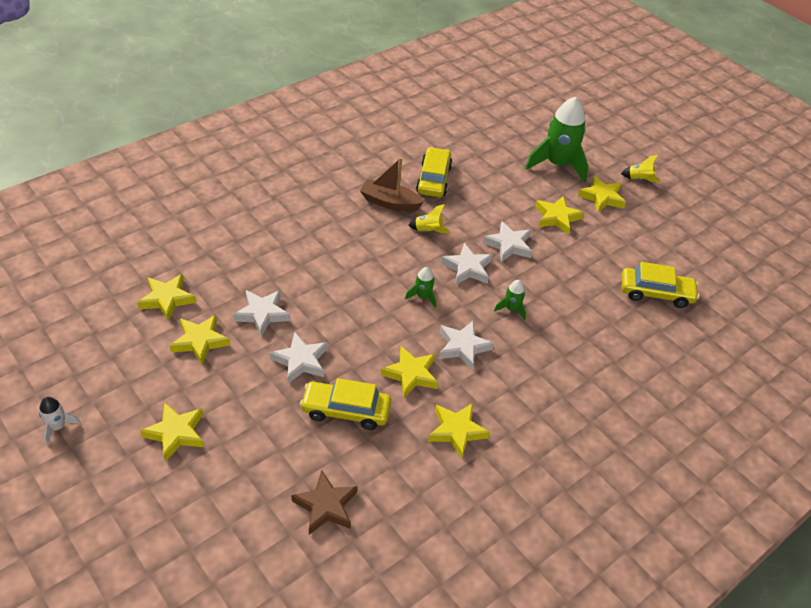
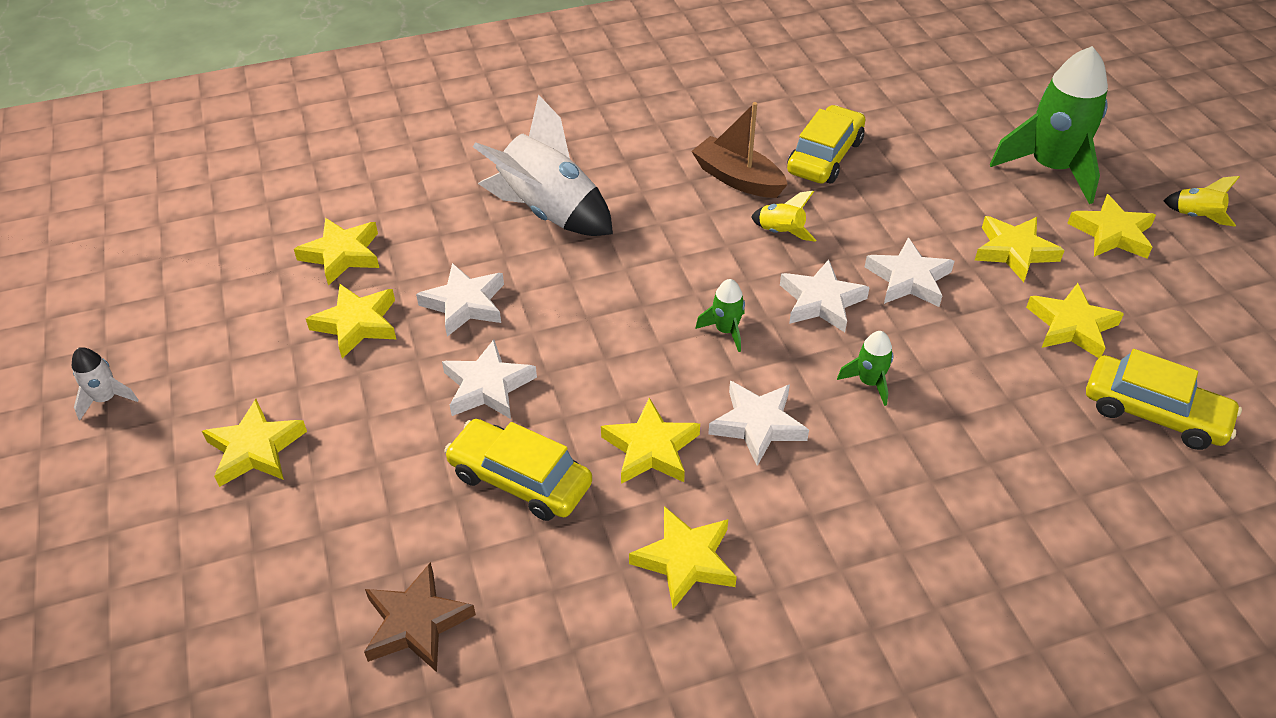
camera: 25 degrees right, 0 degrees up
none -> white rocket [473,95,613,236]
none -> yellow star [1026,283,1124,358]

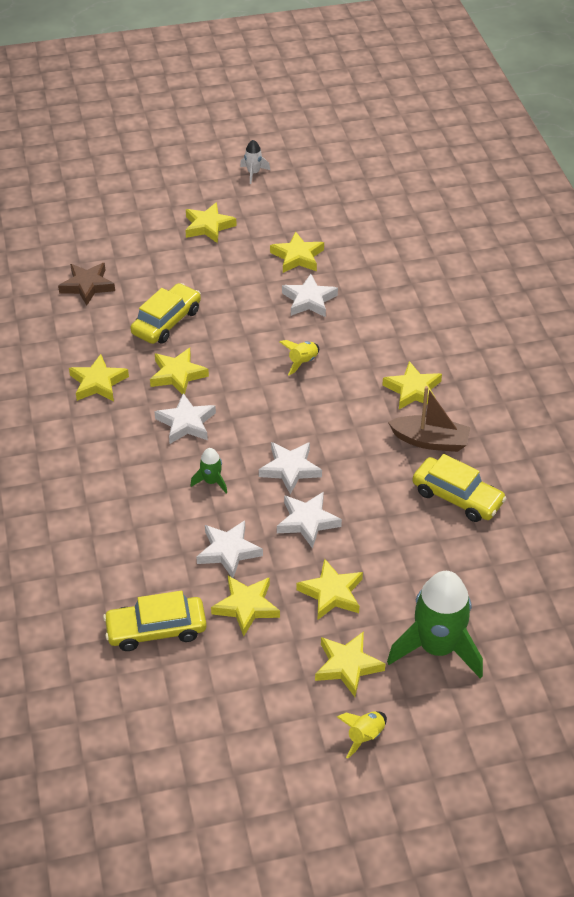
camera: 95 degrees right, 0 degrees up
yellow star [294,218,379,286] -> yellow star moved to [382,361,442,409]
white star [442,340,537,419] -> white star moved to [196,520,263,578]
white rocket [473,95,613,236] -> none
brown boat [691,102,788,198] -> brown boat turned 60 degrees clockwise [388,386,471,452]
green rocket [695,279,745,352] -> none
yellow rocket [751,191,816,242] -> yellow rocket moved to [279,340,319,375]
yellow car [1086,349,1242,450] -> yellow car turned 45 degrees clockwise [103,591,207,651]

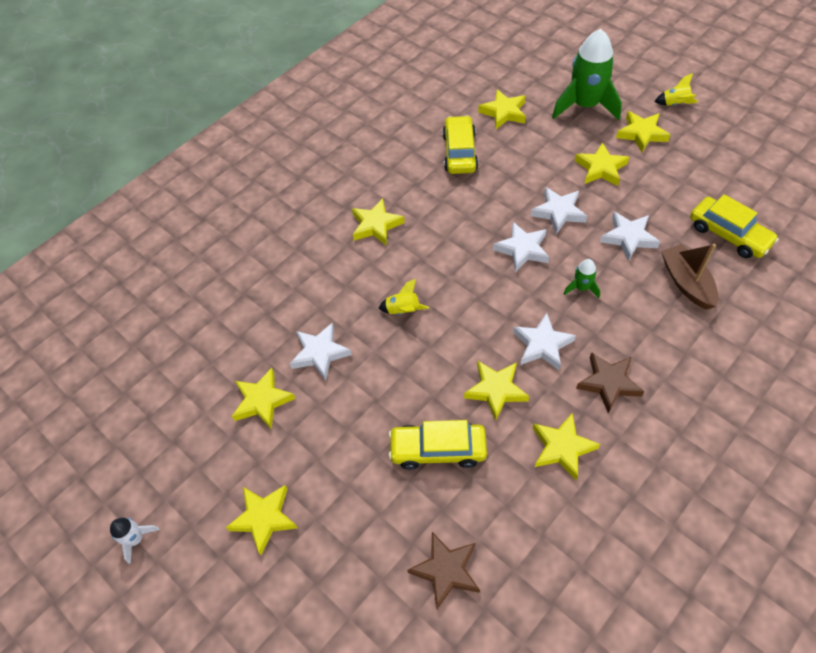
camera: 120 degrees left, 10 degrees up
yellow star [211,576,280,636] -> yellow star moved to [478,89,526,129]
brown boat [388,386,471,452] -> brown boat moved to [661,244,719,310]
none -> brown star [576,352,645,414]

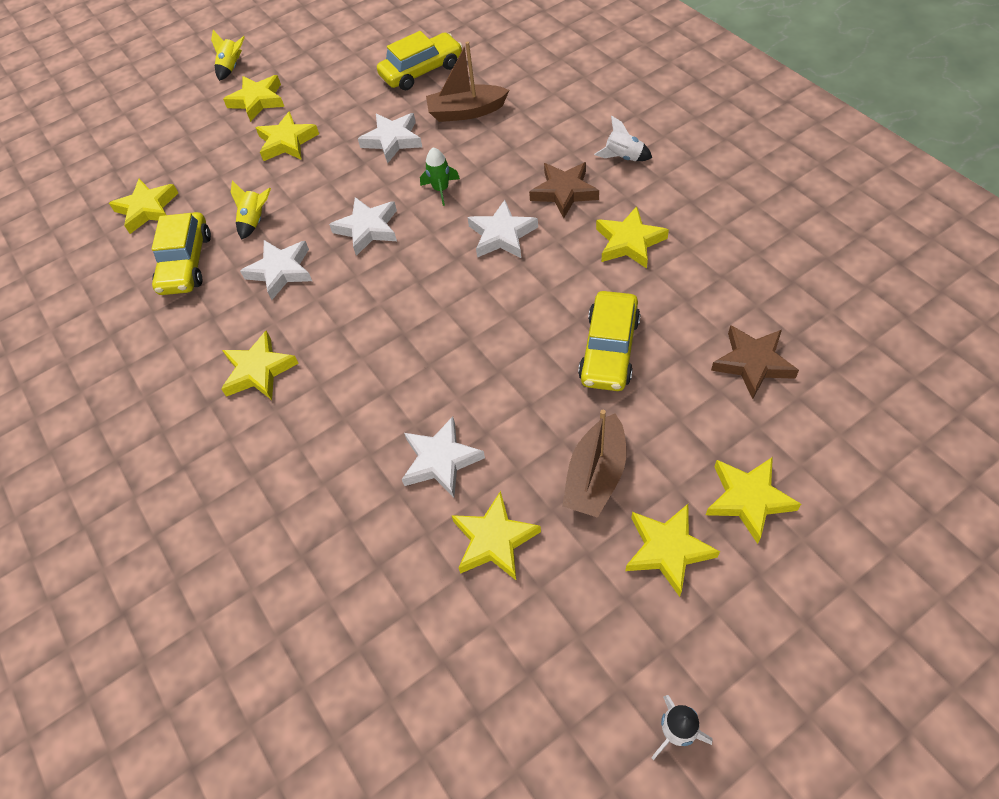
camera: 75 degrees left, 0 degrees up
yellow rocket [379,279,429,315] -> yellow rocket moved to [231,180,271,239]
yellow car [443,115,478,174] -> yellow car turned 105 degrees counterclockwise [152,212,211,295]
yellow star [464,361,529,421] -> yellow star moved to [706,457,801,544]
white star [531,187,587,234] -> white star moved to [240,240,312,300]
green rocket [552,29,622,120] -> none
none -> brown boat [562,410,626,518]
none -> white rocket [594,116,652,161]

